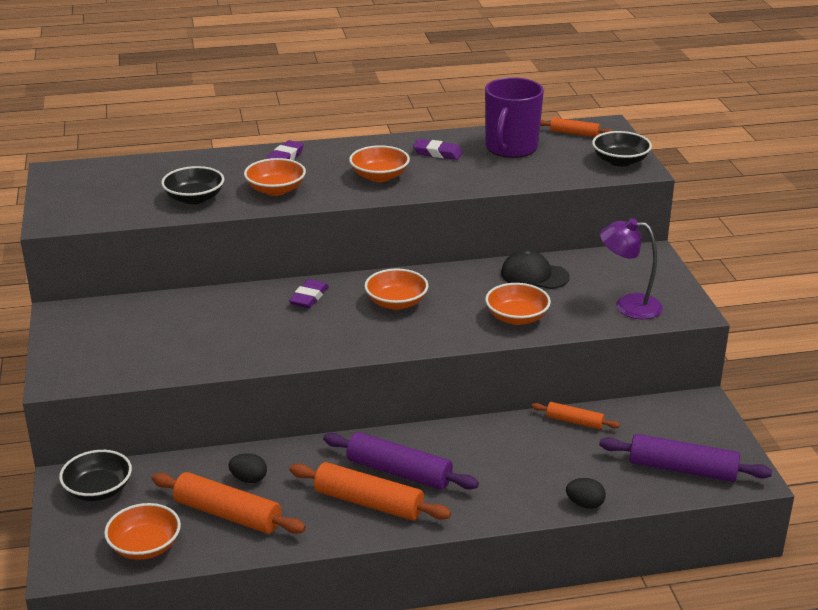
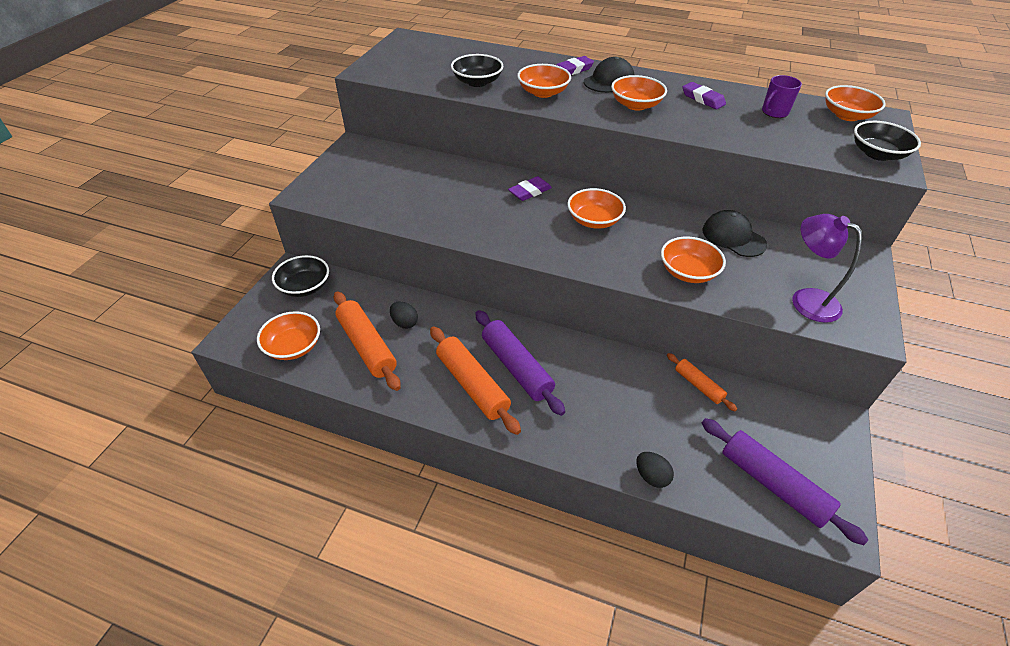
camera: 30 degrees right, 15 degrees up
purple mug [485,77,544,158] -> purple mug [762,75,802,118], size x0.52
orange rolling pin [540,118,612,137] -> orange bowl [825,85,886,121]
none -> black cap [584,57,635,93]

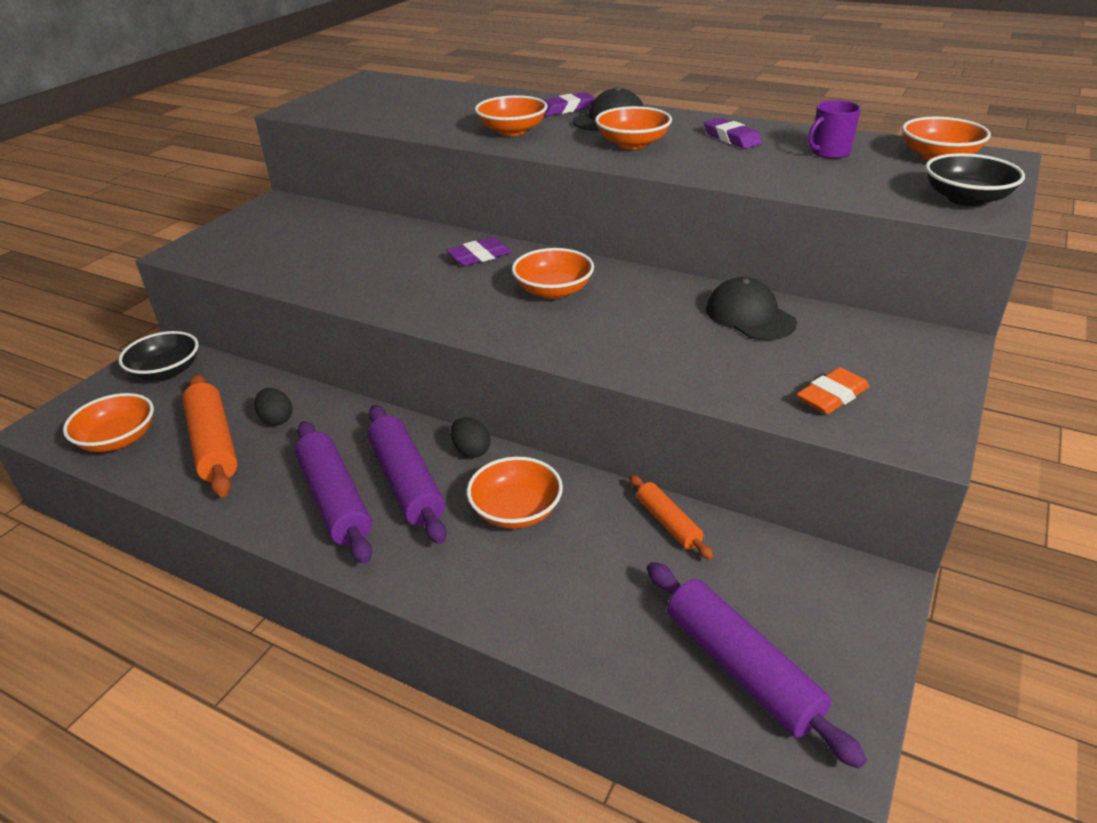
camera: 10 degrees right, 10 degrees down
orange rolling pin [430,327,521,435] -> purple rolling pin [295,421,372,564]
black bowl [451,54,503,87] -> none
black egg [636,452,674,488] -> black egg moved to [451,417,491,458]
orange bowl [661,237,726,283] -> orange bowl moved to [467,457,563,529]
purple lamp [792,214,862,323] -> orange eraser [797,367,870,414]

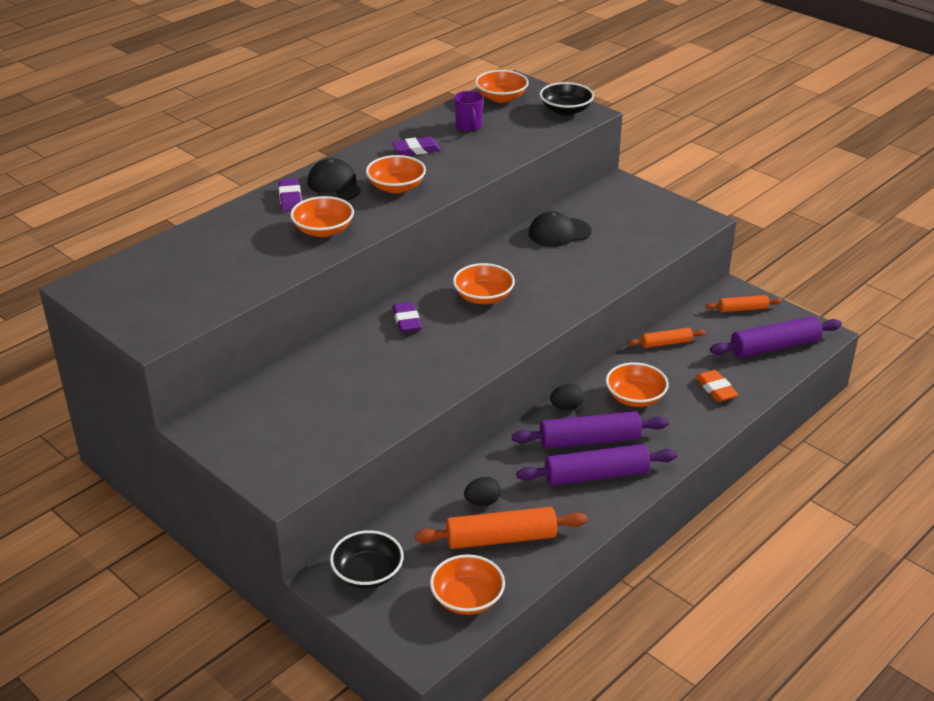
camera: 75 degrees left, 0 degrees up
orange eraser [797,367,870,414] -> orange eraser moved to [695,370,739,402]
none -> orange rolling pin [706,295,782,312]

